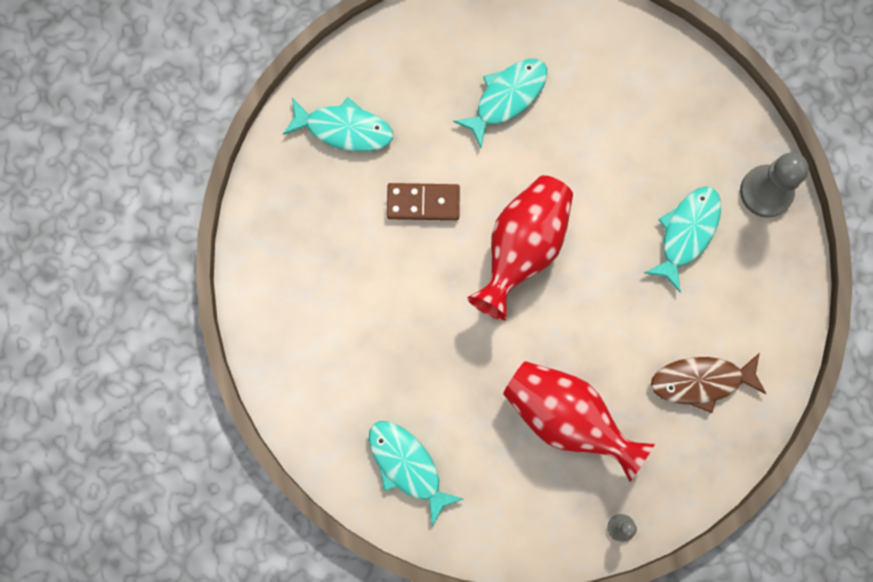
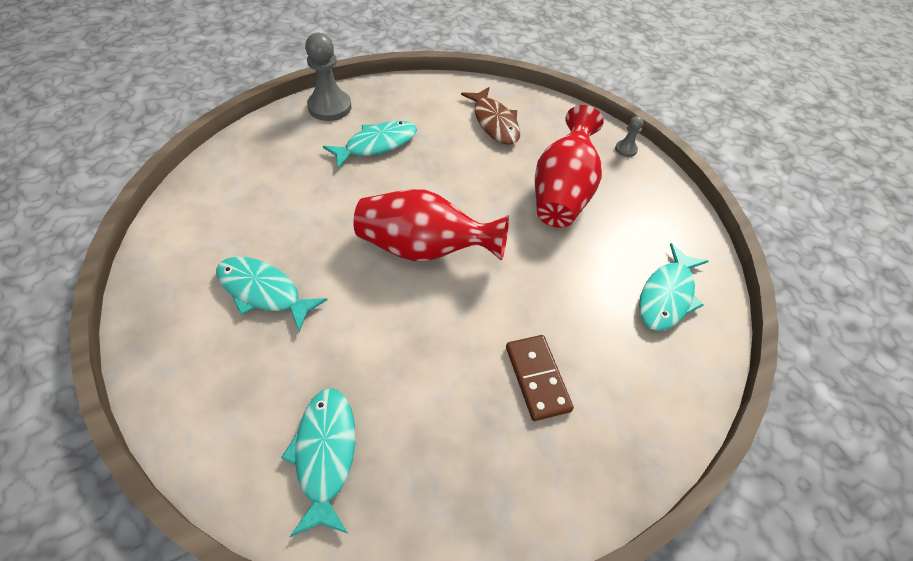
camera: 110 degrees left, 25 degrees down
brown domino [387,183,460,220] -> brown domino moved to [506,335,574,421]
turquoise fish [645,186,721,292] -> turquoise fish turned 135 degrees clockwise [323,121,417,169]

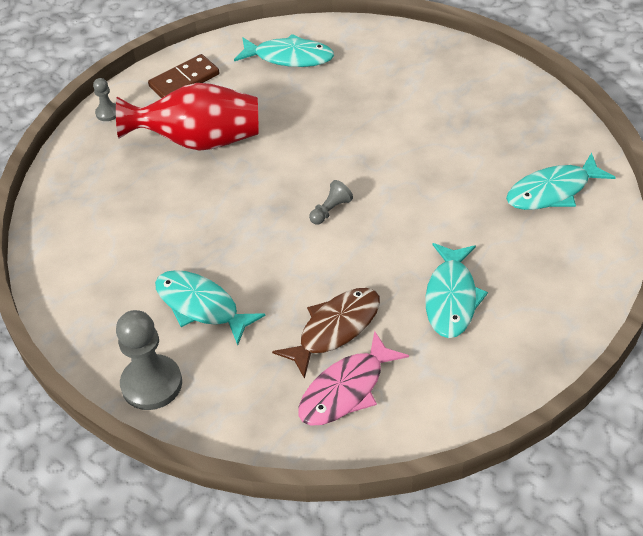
camera: 105 degrees left, 5 degrees down
red vase [353,189,509,261] -> grey pawn [309,180,353,225]
brown fish [461,87,520,144] -> brown fish moved to [272,288,380,379]
brown domino [506,335,574,421] -> brown domino moved to [148,54,219,98]
none -> pink fish [298,331,409,426]

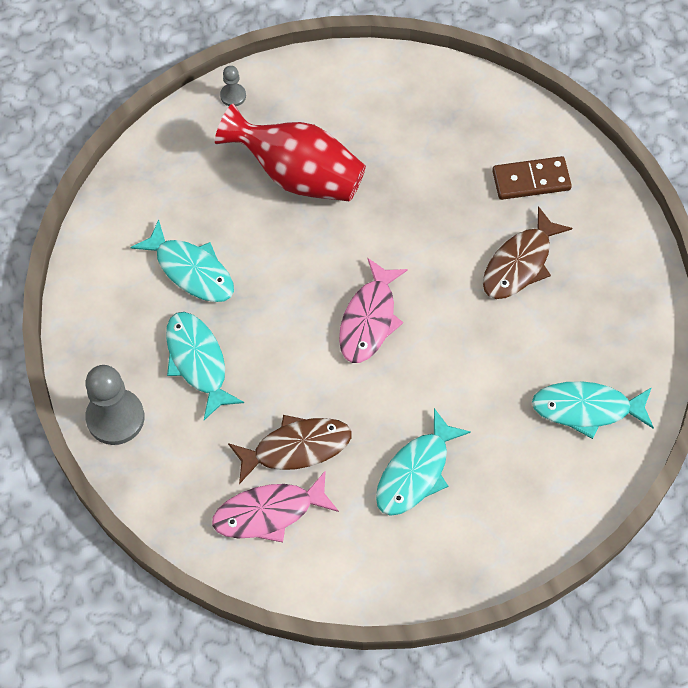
camera: 25 degrees right, 15 degrees up
brown domino [148,54,219,98] -> brown domino moved to [492,156,572,200]
turquoise fish [234,34,334,67] -> turquoise fish moved to [131,220,234,302]
grey pawn [309,180,353,225] -> pink fish [339,258,408,363]
none -> brown fish [483,206,573,299]

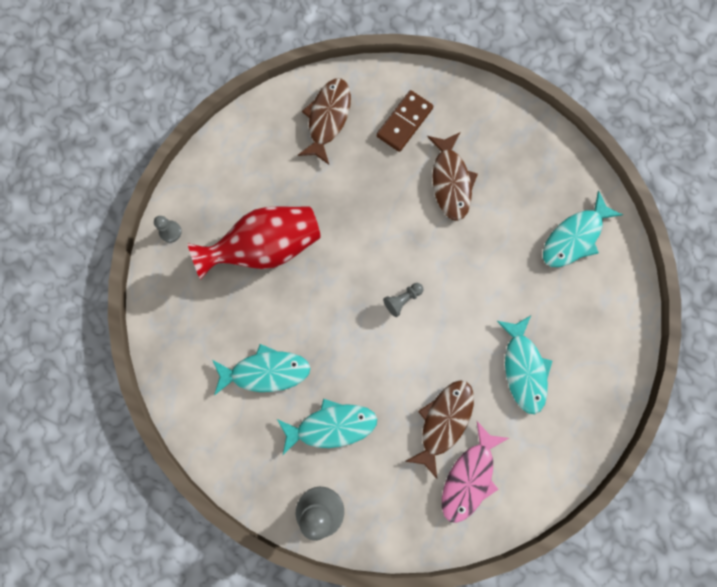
camera: 45 degrees left, 15 degrees up
turquoise fish [166,312,244,420] -> turquoise fish turned 150 degrees clockwise [277,399,377,455]
pink fish [339,258,408,363] -> grey pawn [383,283,424,317]
none -> brown fish [298,79,351,165]

